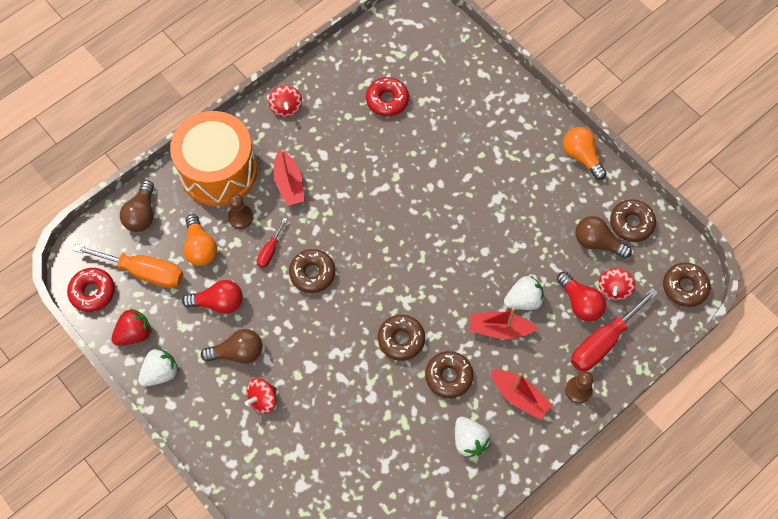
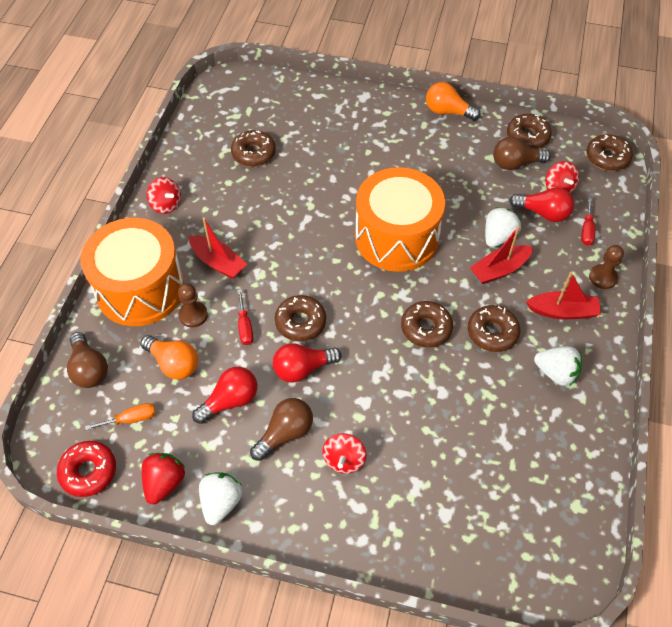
camera: 35 degrees left, 10 degrees down
orange screwdriver [73,244,183,288] -> orange screwdriver [85,403,156,430], size x0.51
red donut [366,77,409,117] -> brown donut [231,130,276,167]
red screwdriver [571,288,658,371] -> red screwdriver [581,198,595,246], size x0.51
none -> red light bulb [273,343,341,383]
none -> orange drum [355,167,445,272]

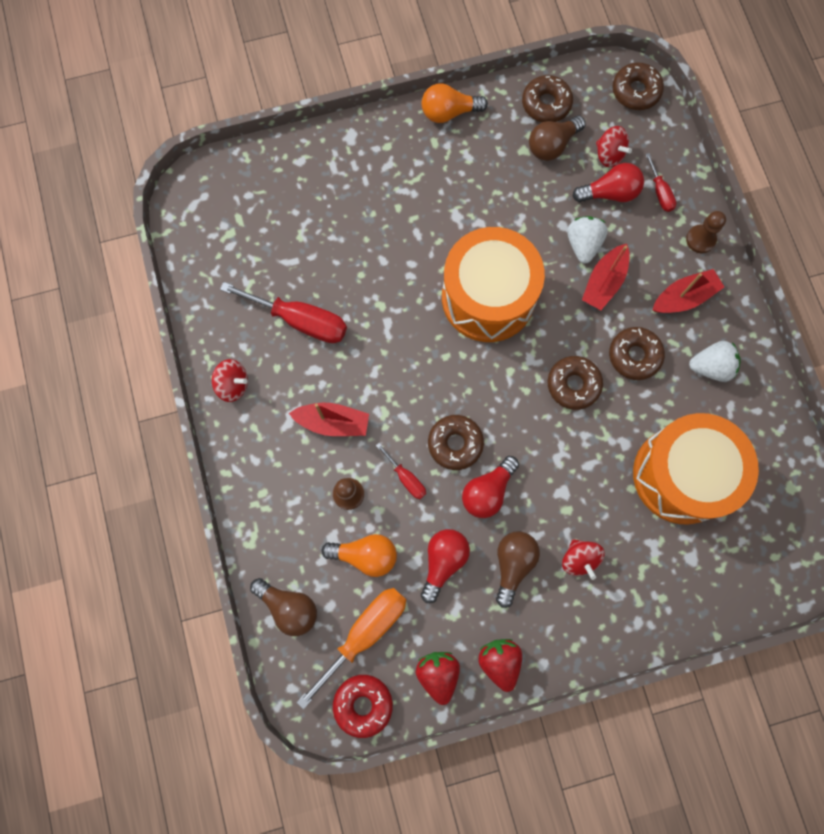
camera: 30 degrees left, 20 degrees up
orange drum [80,218,184,326] -> orange drum moved to [633,413,759,525]
orange screwdriver [85,403,156,430] -> orange screwdriver [296,588,406,710], size x1.97
white strawberry [199,473,242,525] -> red strawberry [478,639,522,692]
brown donut [231,130,276,167] -> none
none -> red screwdriver [220,282,347,343]

